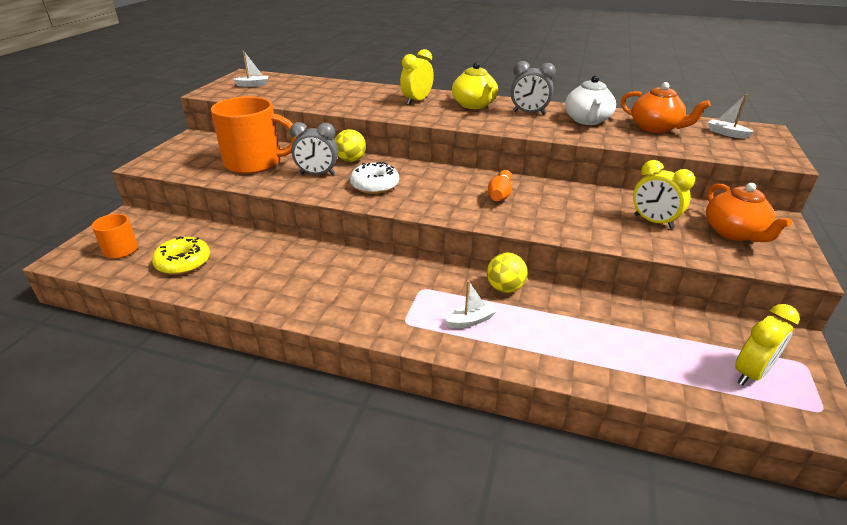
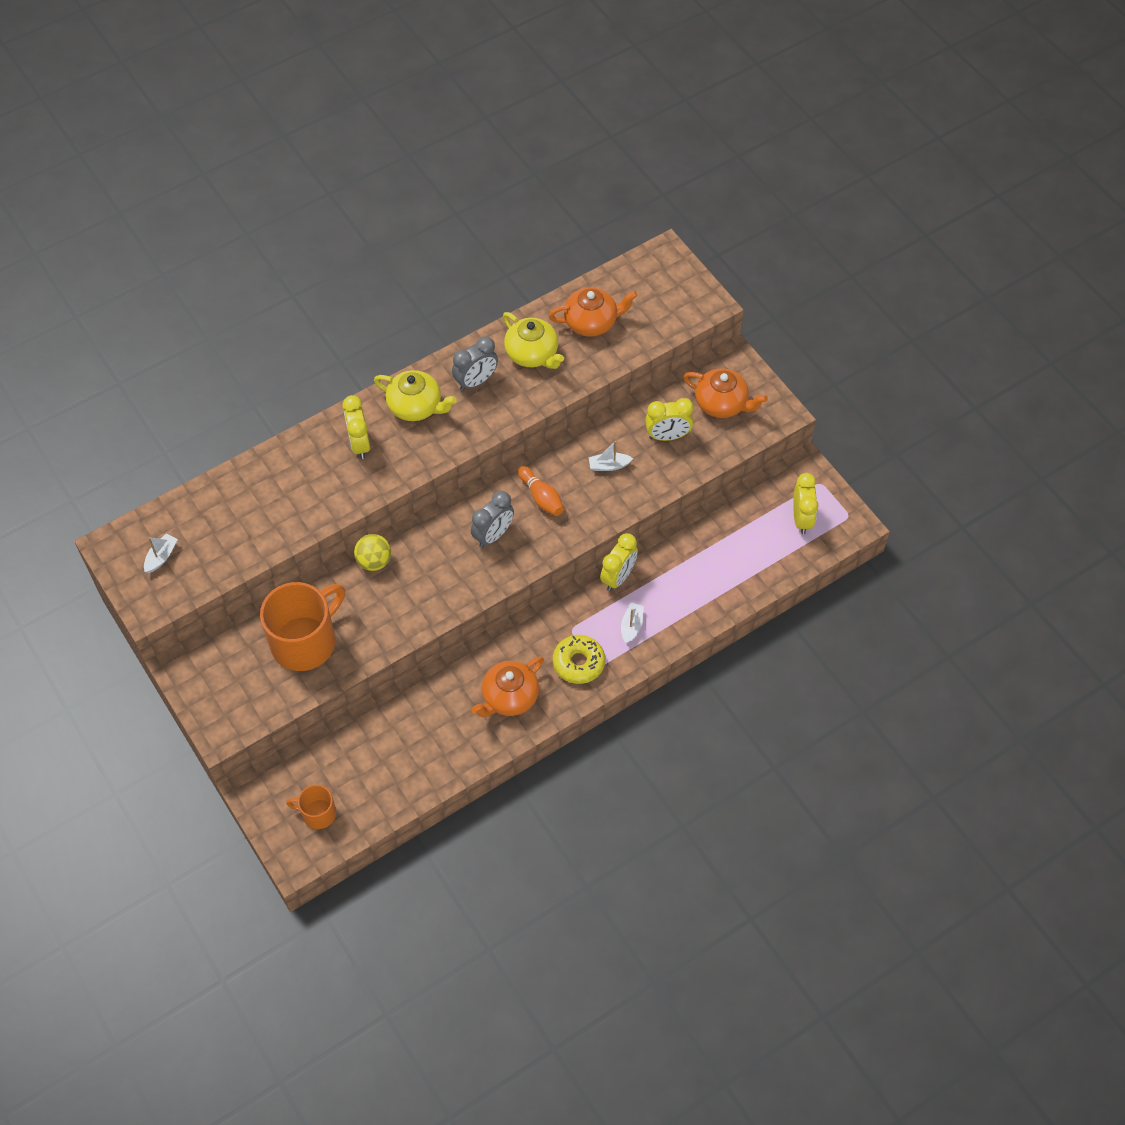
camera: 50 degrees left, 25 degrees up
yellow donut [152,237,210,275] -> yellow donut moved to [553,635,605,684]
grey clock [290,122,338,175] -> grey clock moved to [471,491,514,548]
white donut [350,162,399,194] -> none
yellow ball [487,253,528,293] -> yellow clock [600,533,638,591]
white teapot [565,75,616,125] -> yellow teapot [503,312,564,369]
white boat [708,94,754,139] -> white boat moved to [589,441,633,471]
none -> orange teapot [471,656,544,717]

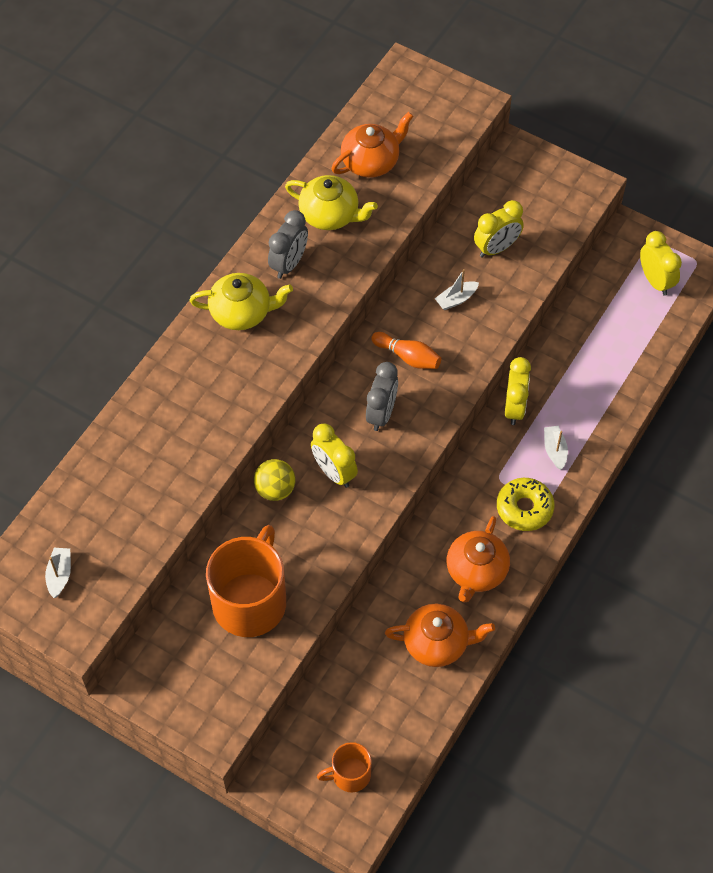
camera: 25 degrees left, 0 degrees up
yellow clock [342,395,370,459] -> yellow clock moved to [311,423,358,488]
orange teapot [683,368,768,418] -> orange teapot moved to [385,604,495,667]

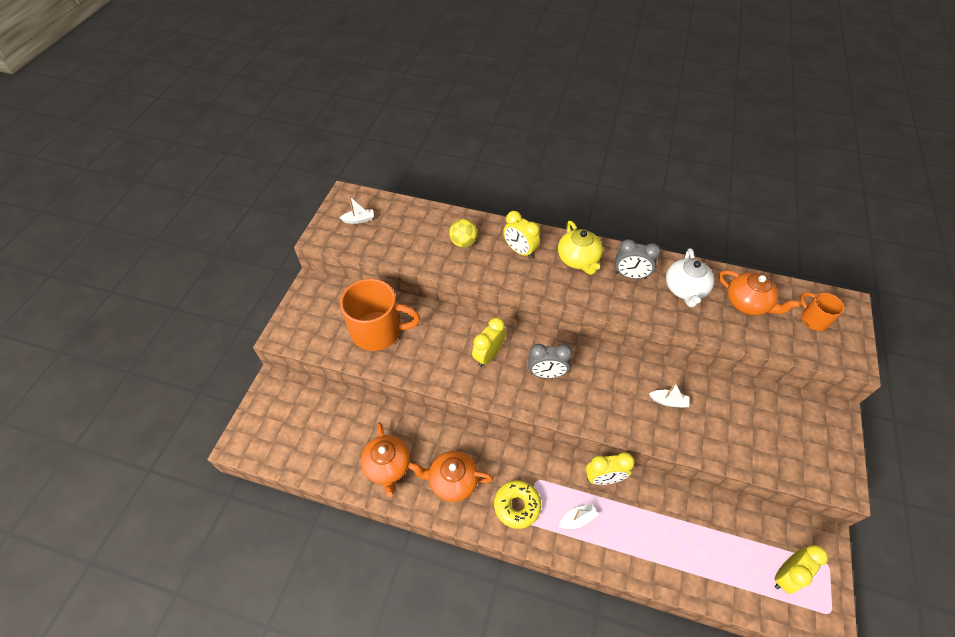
camera: 75 degrees right, 5 degrees down
yellow ball [254,459,295,501] -> yellow ball moved to [449,219,478,248]
yellow teapot [285,175,378,230] -> white teapot [666,248,714,308]
orange mug [317,742,372,792] -> orange mug moved to [800,292,844,331]
orange bowling pin [371,332,441,369] -> none
white boat [435,269,479,310] -> white boat turned 150 degrees clockwise [649,382,689,408]
yellow clock [474,200,524,258] -> yellow clock moved to [503,211,540,259]

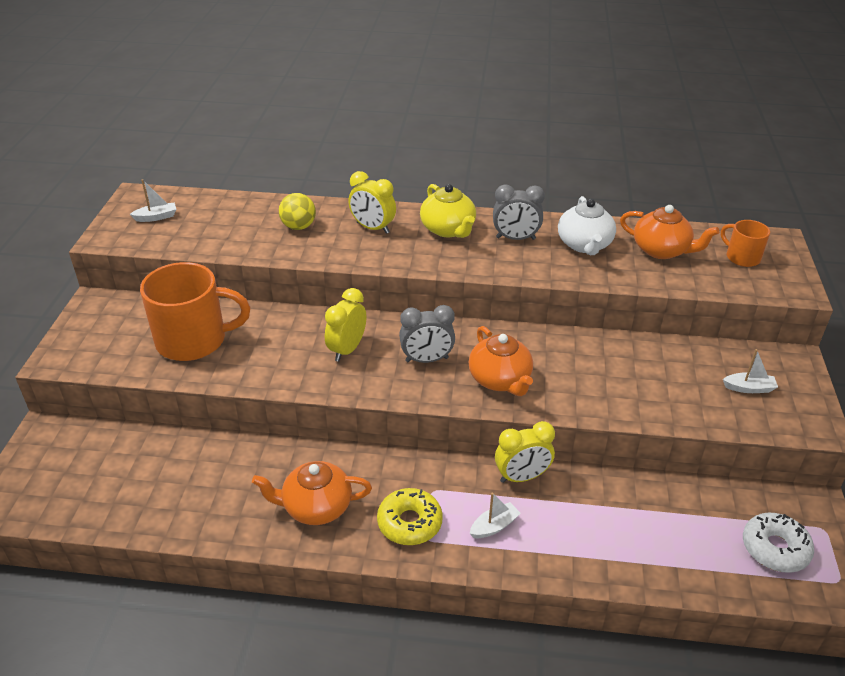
camera: 10 degrees left, 15 degrees down
orange teapot [361,422,410,497] -> orange teapot moved to [469,326,533,396]
white boat [649,382,689,408] -> white boat moved to [723,349,778,393]
yellow clock [774,545,828,594] -> white donut [743,513,814,573]

